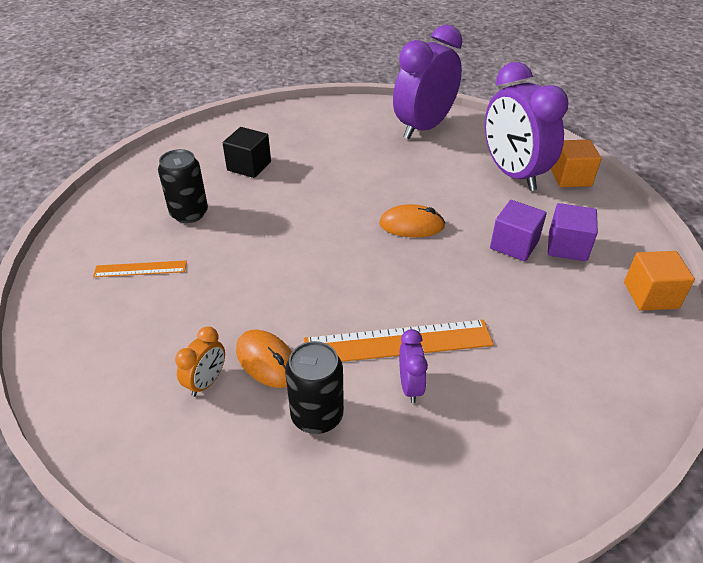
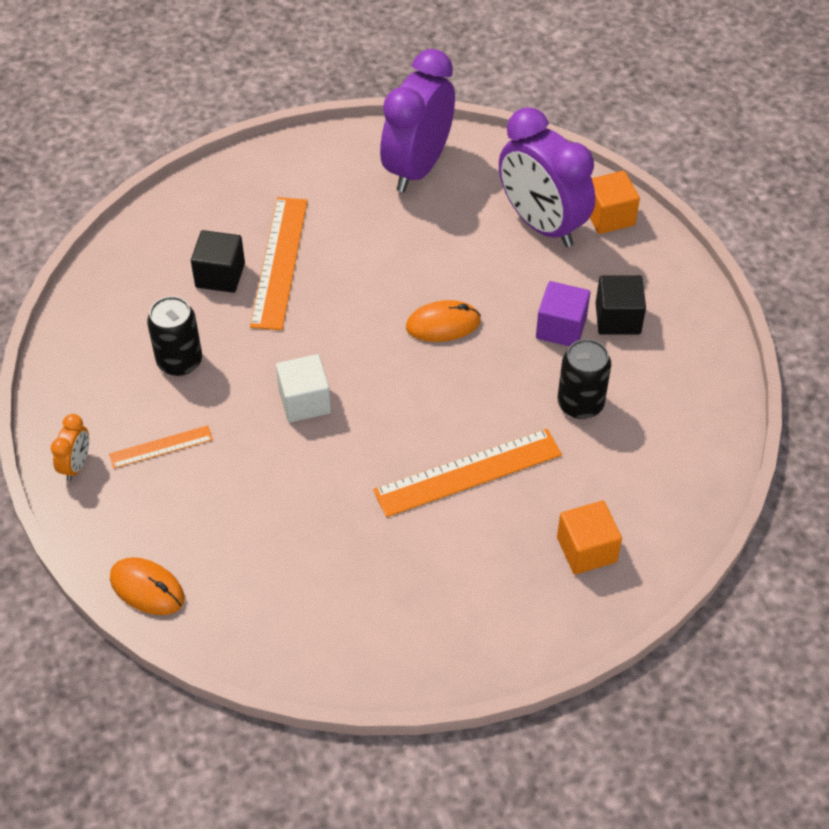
camera: 15 degrees left, 10 degrees up
orange clock [175,327,225,397] -> orange clock moved to [51,414,89,481]
orange mouse [236,330,292,388] -> orange mouse moved to [110,557,185,615]
black can [285,341,344,434] -> black can moved to [558,339,611,419]
purple clock [399,329,428,403] -> none
purple cube [548,203,598,262] -> black cube [596,275,646,335]
orange cube [624,251,695,311] -> orange cube moved to [557,501,622,575]
none -> orange ruler [250,197,308,330]
none -> white cube [276,354,331,422]

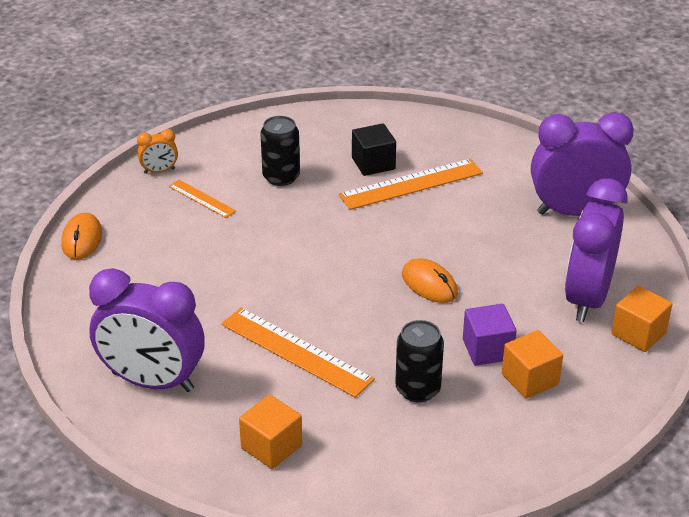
camera: 60 degrees right, 15 degrees down
white cube [276,354,331,422] -> none
black cube [596,275,646,335] -> orange cube [502,330,563,399]
none -> purple clock [89,268,205,392]

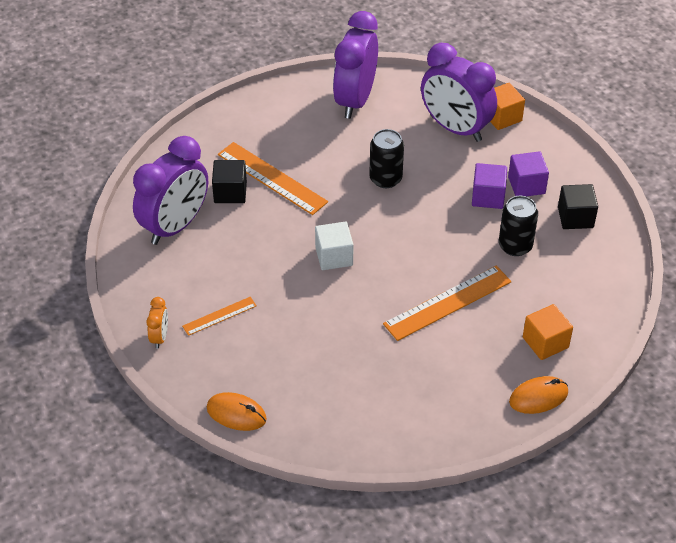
camera: 70 degrees left, 10 degrees up
purple clock [89,268,205,392] -> purple clock moved to [133,136,208,245]
black can [260,116,300,186] -> black can moved to [369,129,404,188]
orange ruler [339,159,483,210] -> orange ruler turned 45 degrees counterclockwise [218,142,328,215]
orange mouse [402,258,458,303] -> orange mouse moved to [509,376,568,414]
orange cube [502,330,563,399] -> purple cube [508,151,549,196]
none -> white cube [315,222,353,270]
none -> black cube [558,184,598,229]

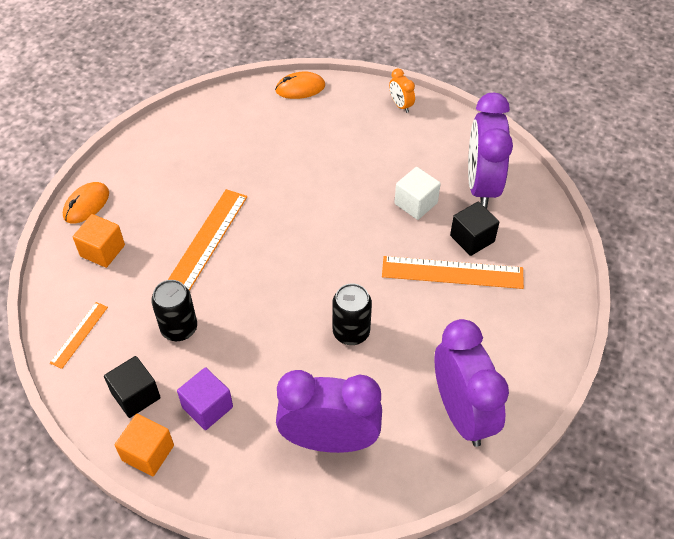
camera: 145 degrees right, 5 degrees up
orange ruler [182,297,257,336] -> orange ruler moved to [50,302,108,369]
white cube [315,222,353,270] -> white cube moved to [394,167,441,220]
purple cube [472,163,507,209] -> none
orange cube [490,83,525,130] -> orange cube moved to [115,414,174,476]

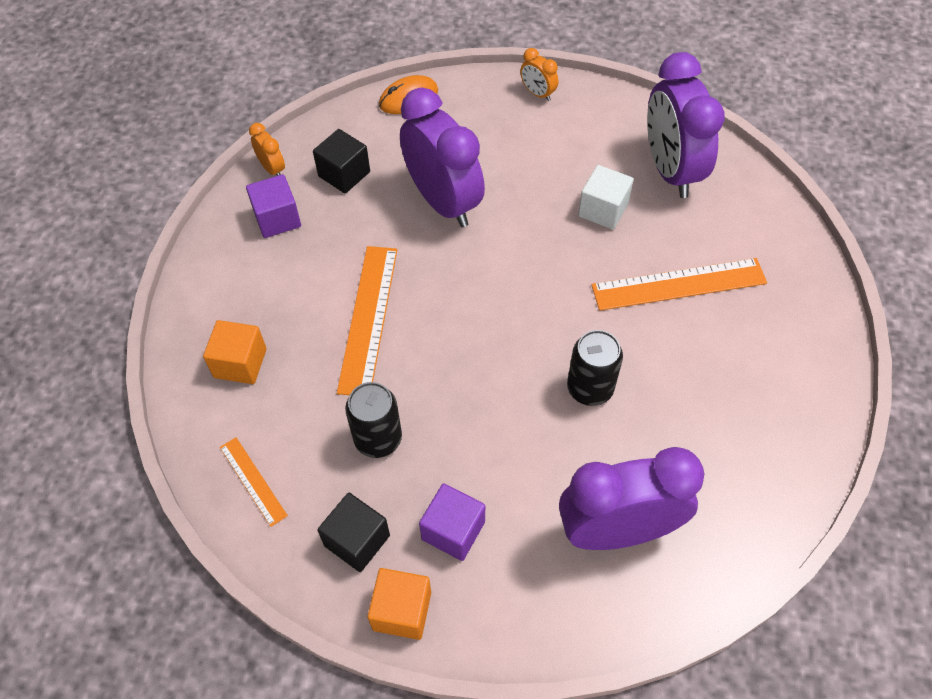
camera: 15 degrees left, 5 degrees up
orange ruler [50,302,108,369] -> orange ruler turned 45 degrees counterclockwise [220,437,288,527]
orange mouse [63,182,109,223] -> none
purple clock [435,319,509,447] -> purple clock moved to [400,88,485,227]
black cube [450,202,499,256] -> black cube moved to [313,129,370,193]
none -> purple cube [246,174,301,238]
none -> orange clock [249,123,285,176]

